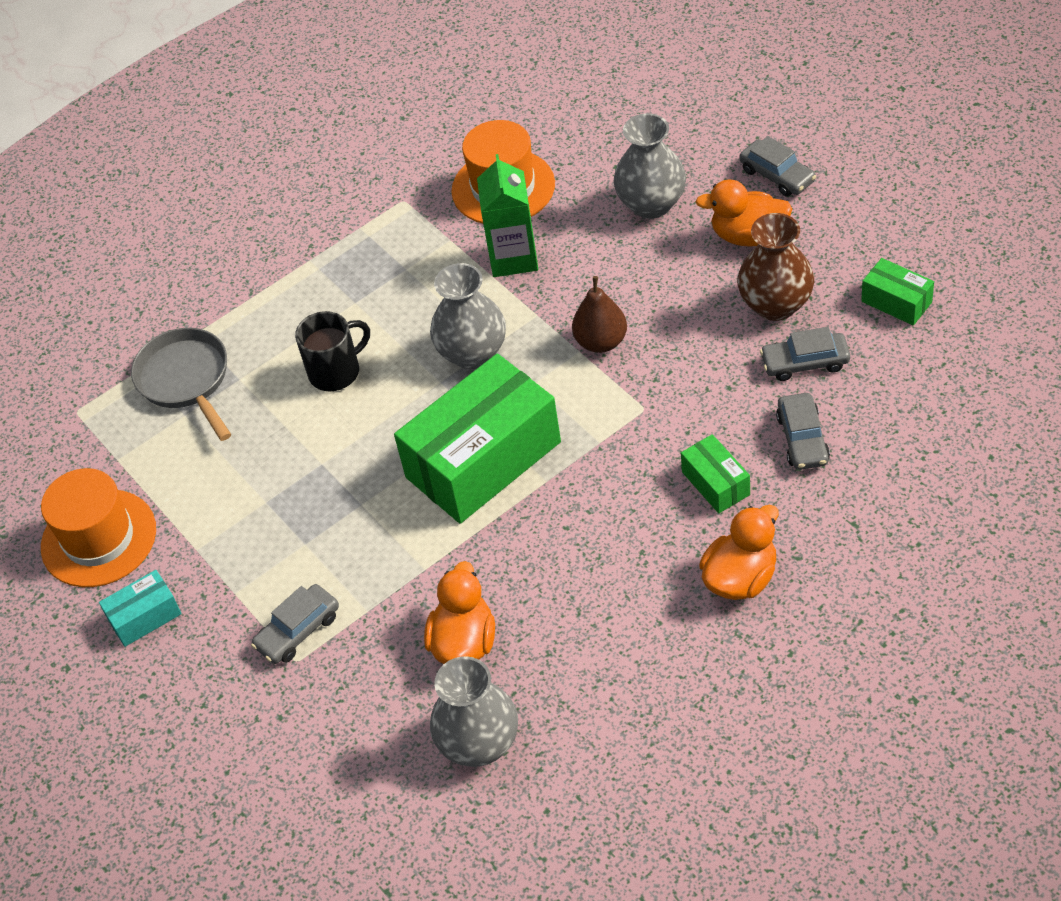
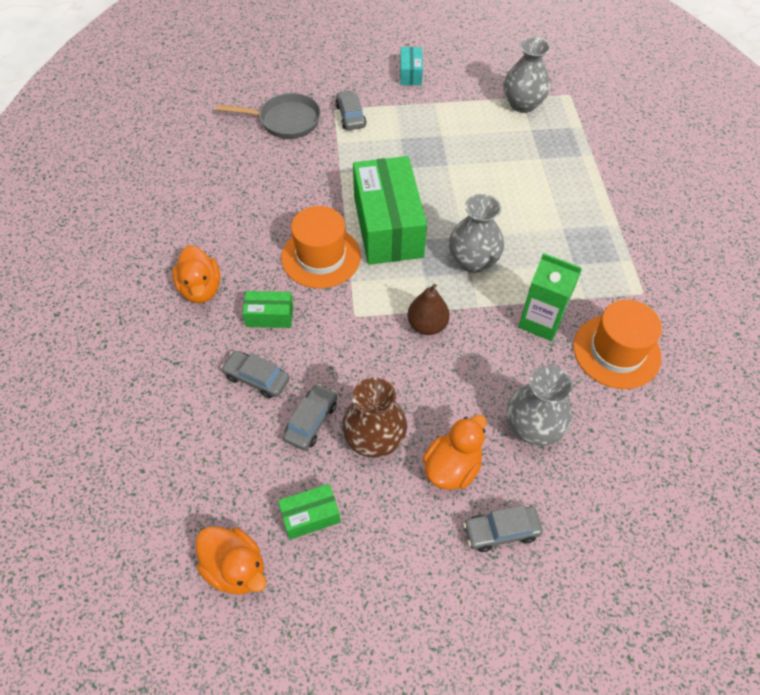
camera: 115 degrees right, 5 degrees up
orange hat [41,468,156,587] -> orange hat moved to [281,206,361,288]
grey pan [131,328,231,441] -> grey pan moved to [216,93,321,139]
black mug [295,311,370,391] -> none
orange duck [424,561,495,664] -> orange duck moved to [196,527,266,594]
grey vase [430,656,518,767] -> grey vase moved to [503,37,550,113]

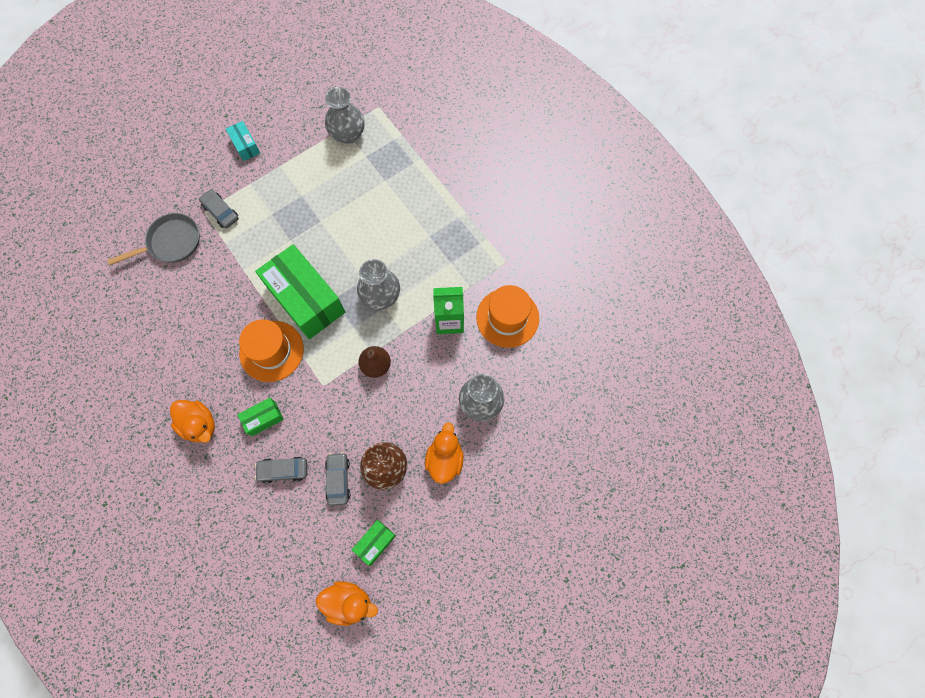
camera: 30 degrees left, 15 degrees up
grey car [463,505,543,552] -> none

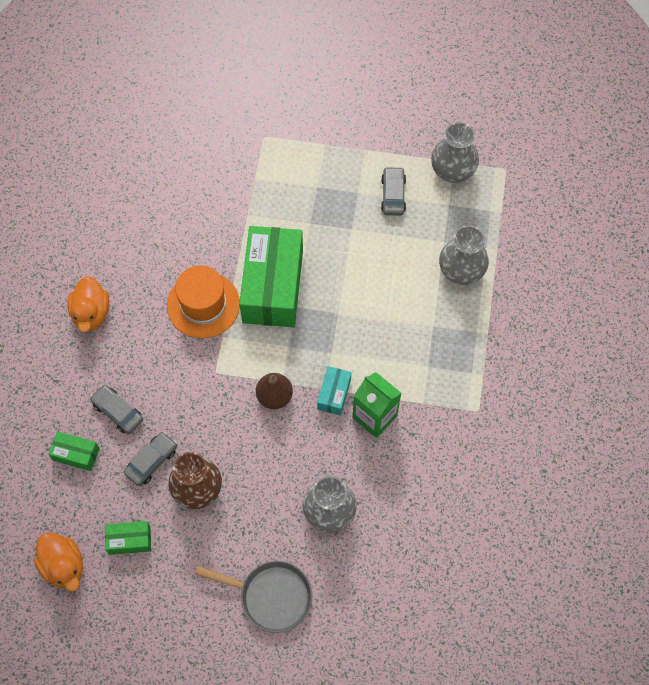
camera: 45 degrees right, 5 degrees down
grey pan [107,213,200,265] -> grey pan moved to [195,561,312,633]
grey car [199,189,239,229] -> grey car moved to [381,167,406,216]
turquoise box [226,121,260,161] -> turquoise box moved to [317,366,351,416]
green box [237,398,284,436] -> green box moved to [48,431,100,471]
grey vase [357,259,400,310] -> grey vase moved to [439,225,489,285]
orange duck [425,422,464,484] -> none
orange hat [476,285,539,348] -> none

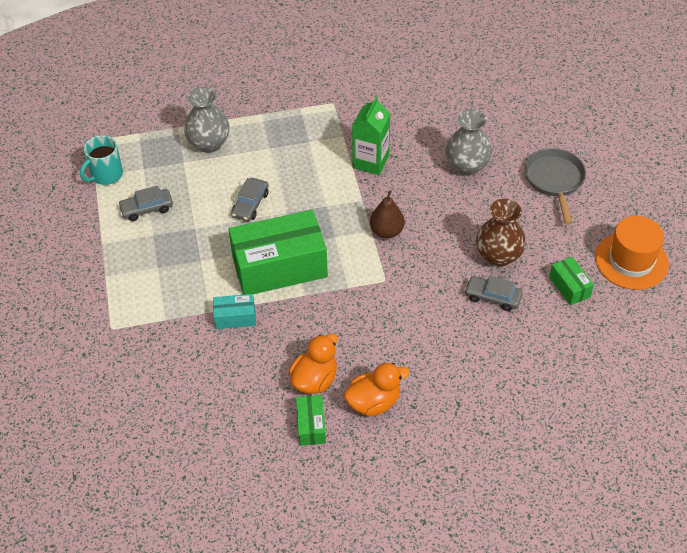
camera: 110 degrees left, 15 degrees down
orange duck [34,532,83,592] -> orange duck moved to [288,333,338,394]
green box [48,431,100,471] -> green box moved to [296,395,326,446]
grey car [90,385,143,434] -> grey car moved to [231,178,269,221]
orange hat [167,265,240,338] -> orange hat moved to [595,216,669,290]
turquoise box [317,366,351,416] -> turquoise box moved to [213,294,256,329]
grey vase [431,122,479,183] -> turquoise mug [80,135,123,185]

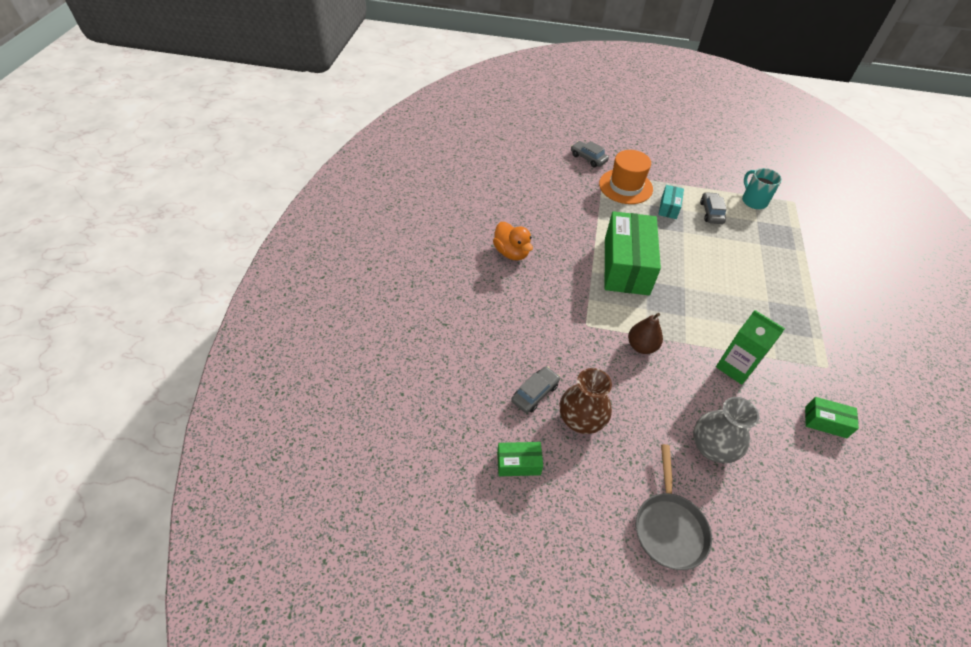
camera: 110 degrees right, 0 degrees up
grey vase [184,87,230,153] -> none
turquoise box [213,294,256,329] -> turquoise box moved to [658,185,684,219]
grey car [231,178,269,221] -> grey car moved to [571,141,609,167]
green box [296,395,326,446] -> green box moved to [805,397,859,438]
orange duck [344,363,410,416] -> none
grey pan [525,148,586,225] -> grey pan turned 75 degrees clockwise [636,444,712,570]
orange hat [595,216,669,290] -> orange hat moved to [599,150,653,204]

